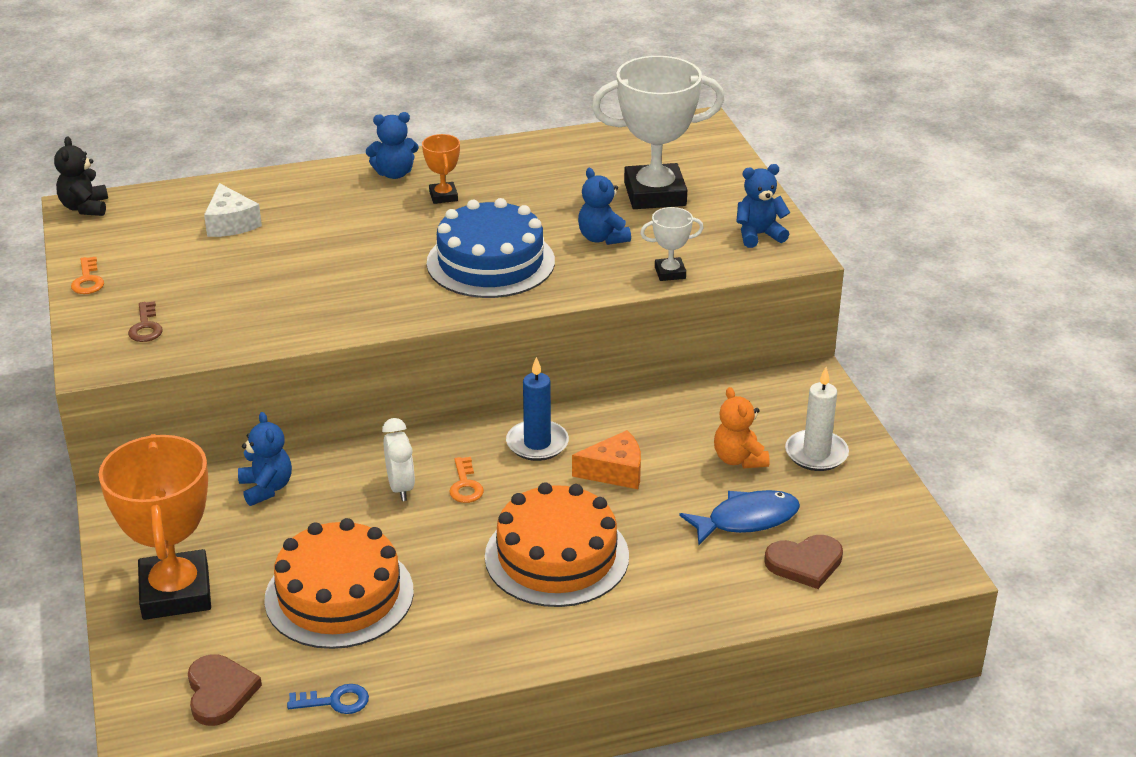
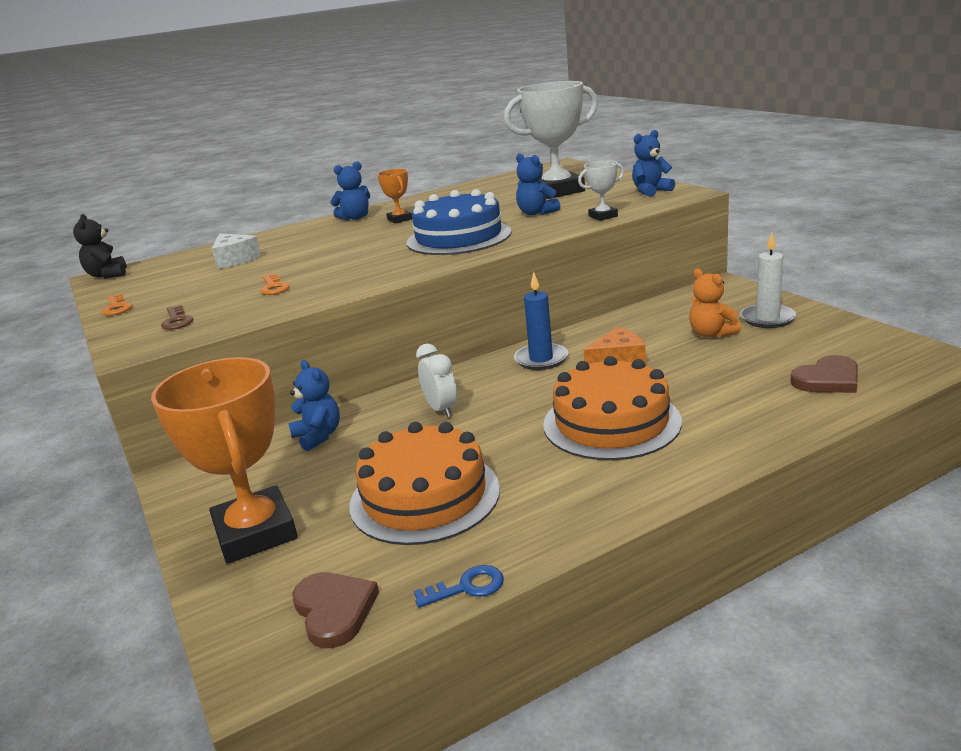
camera: 10 degrees left, 10 degrees down
orange key [449,457,484,503] -> orange key moved to [260,274,290,295]
blue fish [679,490,800,545] -> none

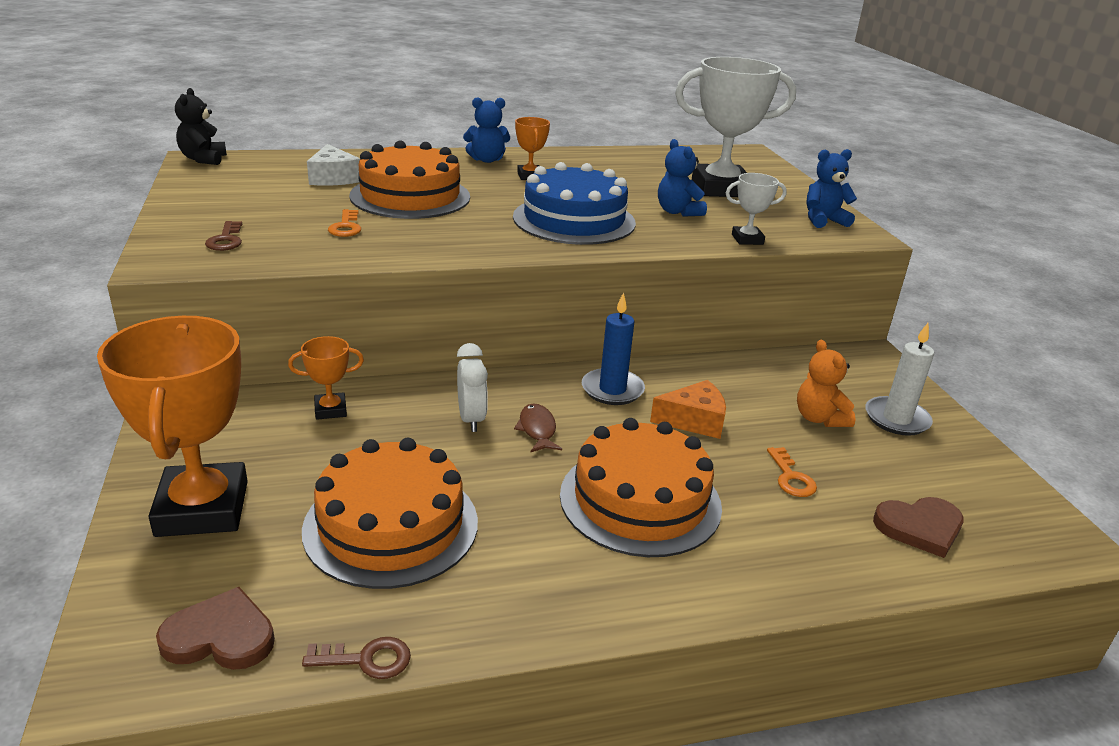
camera: 10 degrees right, 5 degrees up
orange key [102,294,132,316] -> orange key moved to [767,447,817,497]
blue teddy bear [288,360,340,451] -> orange trophy [288,336,364,420]
brown heart [292,572,379,648] -> brown heart turned 75 degrees counterclockwise [156,587,275,670]
blue key [414,565,504,608] -> brown key [302,637,411,679]
none -> orange cake [349,141,470,219]
none -> brown fish [514,404,562,453]

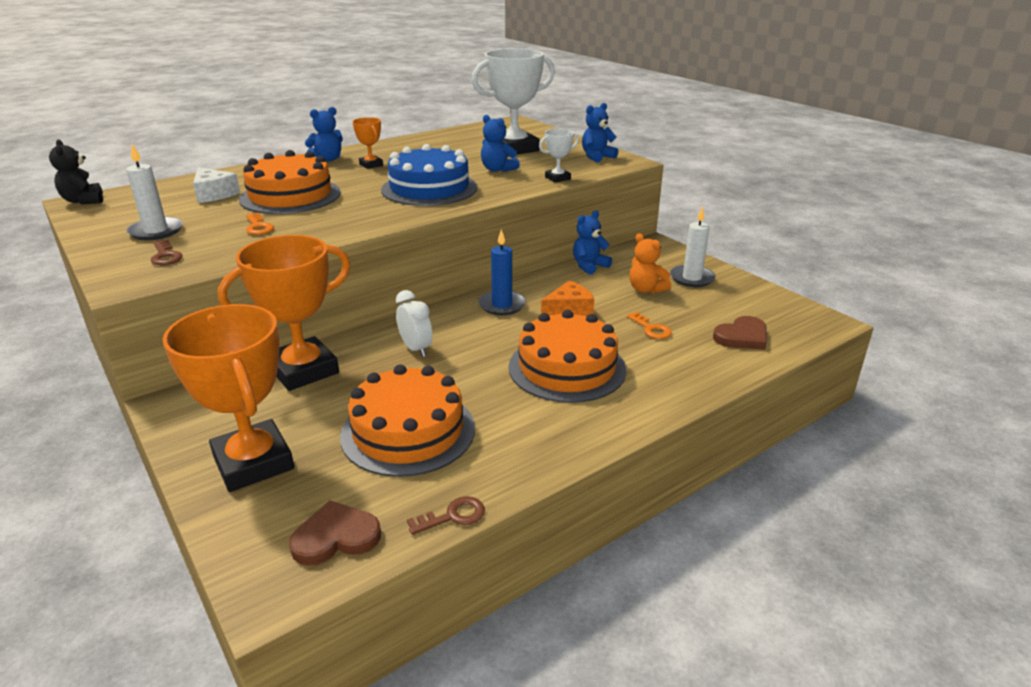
camera: 20 degrees left, 0 degrees up
orange trophy [288,336,364,420] -> orange trophy [218,235,351,391], size x2.19
brown fish [514,404,562,453] -> none
none -> white candle [126,144,183,240]
none -> blue teddy bear [573,211,612,275]

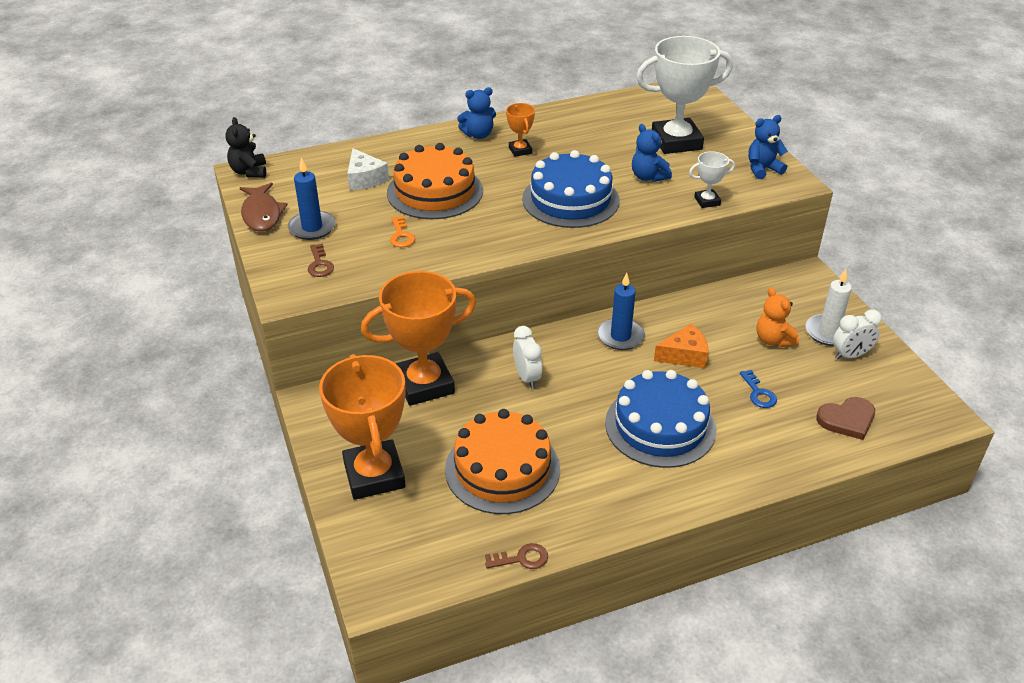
camera: 15 degrees right, 10 degrees up
white candle [126,144,183,240] -> blue candle [288,158,336,240]
brown heart [289,500,381,566] -> none
orange cake [509,310,626,403] -> blue cake [605,370,716,468]
blue teddy bear [573,211,612,275] -> none
orange key [627,312,672,339] -> blue key [740,370,777,408]
none -> brown fish [240,183,288,231]
none -> white clock [833,309,882,360]

